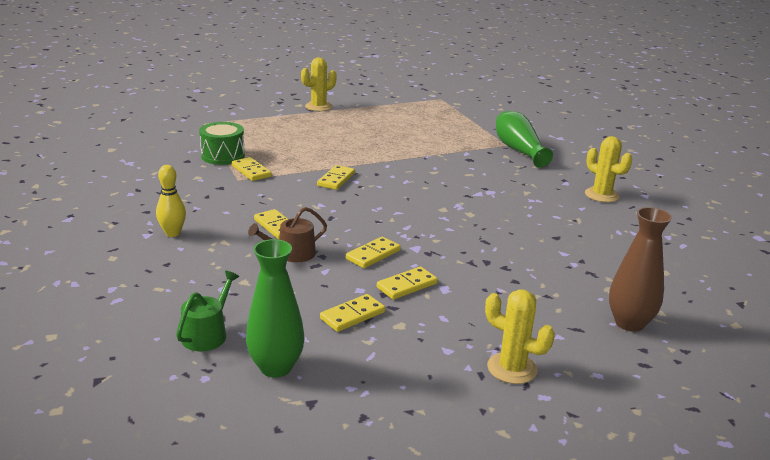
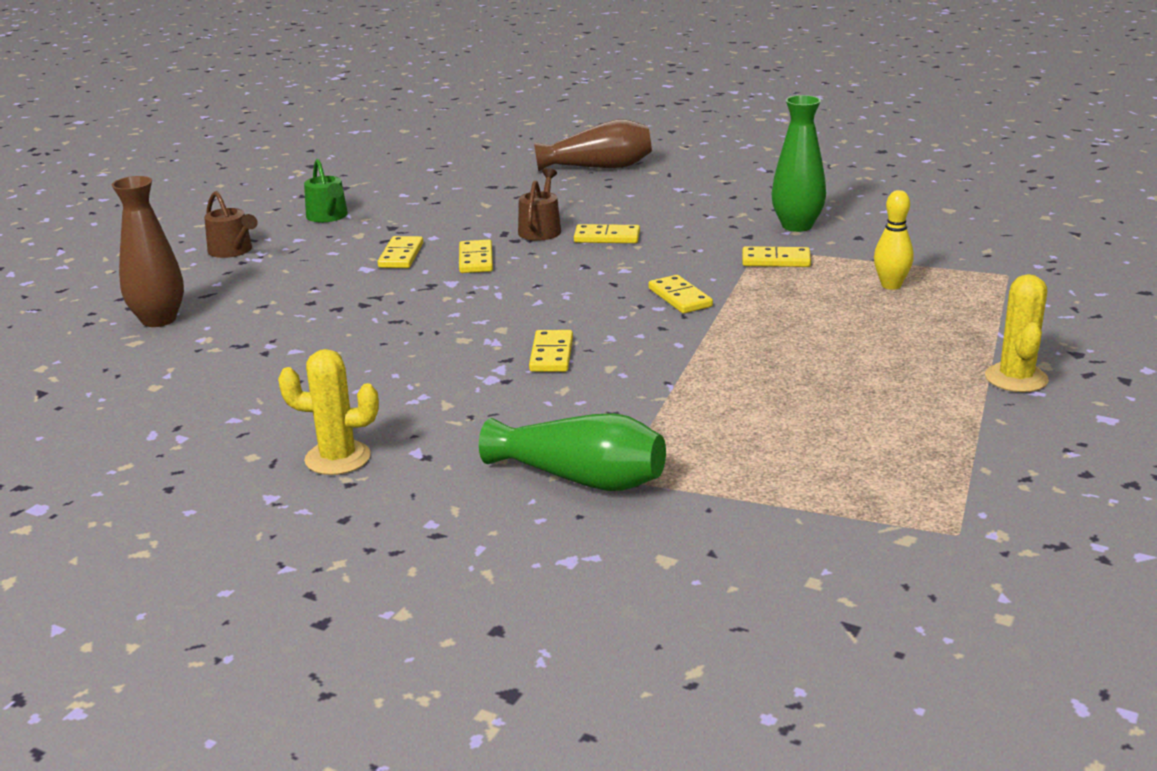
camera: 135 degrees right, 0 degrees up
yellow bowling pin [156,165,186,237] -> yellow bowling pin moved to [874,190,914,290]
green watering can [176,271,239,351] -> green watering can moved to [304,159,348,222]
green drum [199,122,245,165] -> none
green vase [246,239,304,378] -> green vase moved to [771,95,826,232]
yellow domino [320,294,385,332] -> yellow domino moved to [529,330,573,372]
yellow cactus [485,289,555,384] -> brown watering can [204,191,258,258]
none -> brown vase [534,119,652,171]

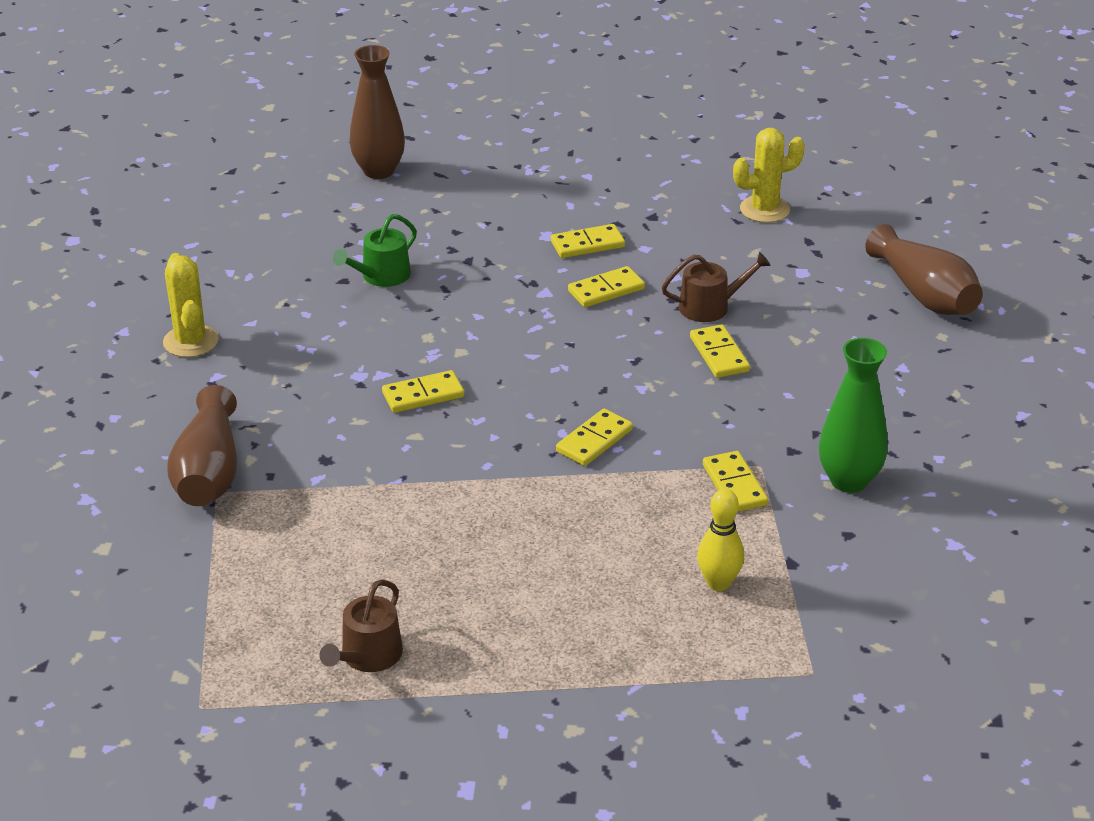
camera: 65 degrees right, 10 degrees up
brown watering can [204,191,258,258] -> brown watering can moved to [319,579,403,672]
green watering can [304,159,348,222] -> green watering can moved to [333,214,417,287]
green vase [479,413,666,491] -> brown vase [167,385,237,506]
yellow cactus [985,274,1049,392] -> yellow cactus moved to [733,128,805,223]

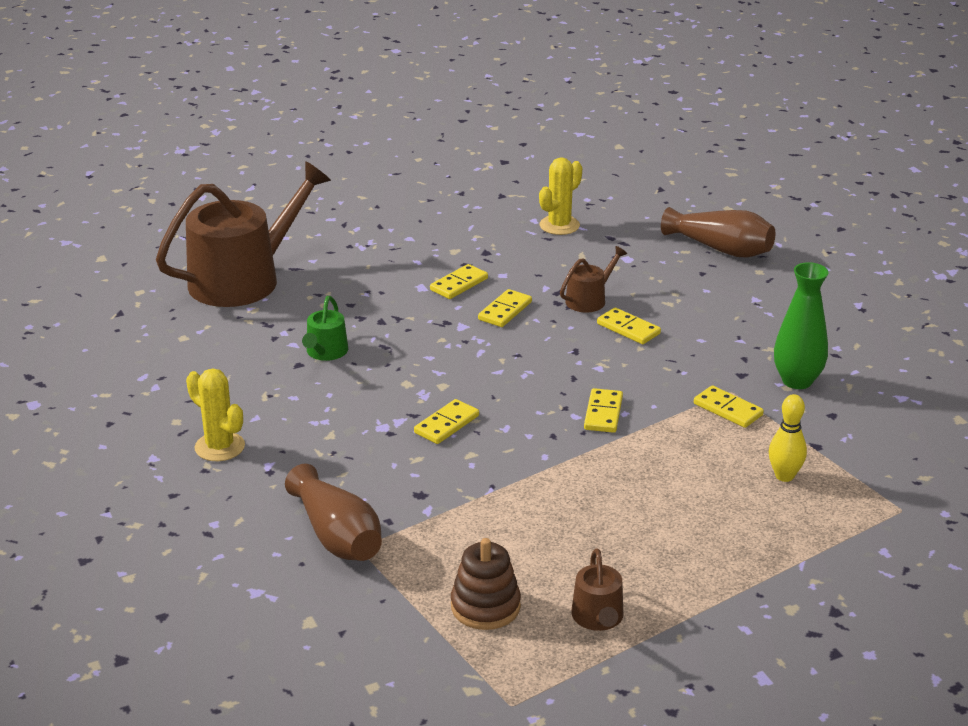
camera: 30 degrees left, 5 degrees down
brown vase [350,45,405,179] -> brown watering can [156,161,331,307]
none -> brown stacking toy [451,538,521,630]

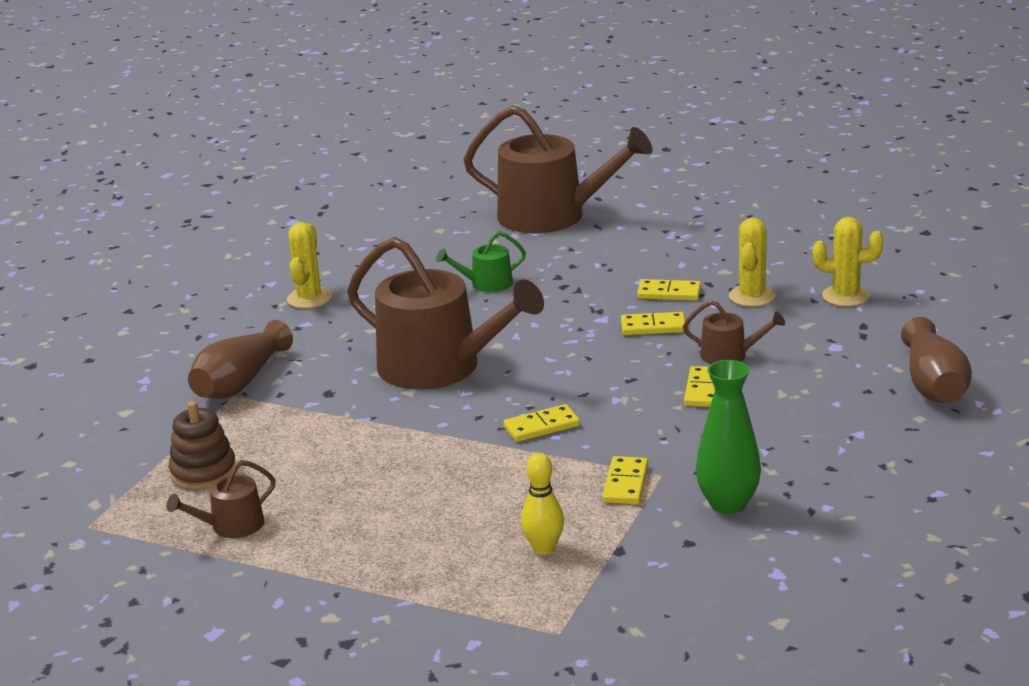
camera: 60 degrees right, 5 degrees down
yellow domino [414,399,479,444] -> brown watering can [347,237,544,390]
none -> yellow cactus [729,218,776,307]

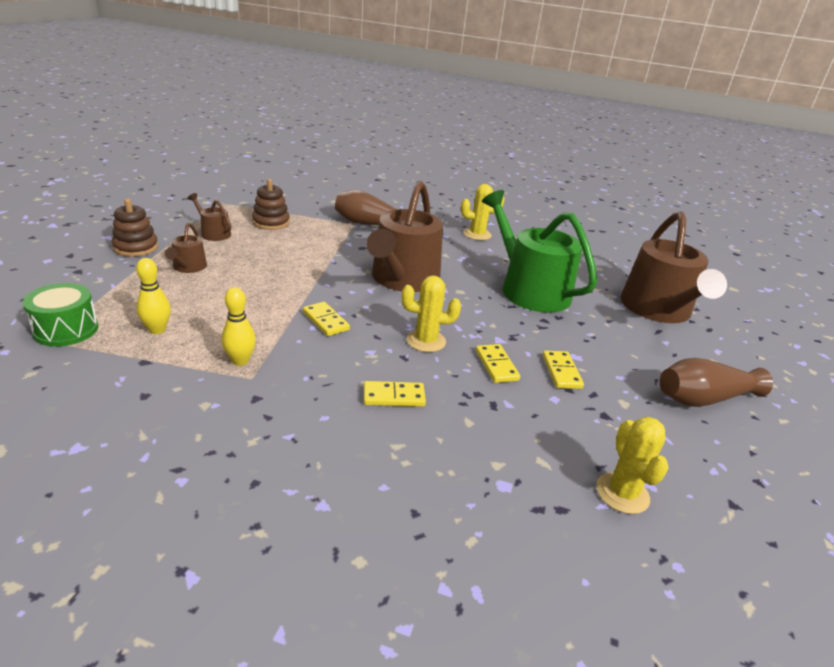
camera: 70 degrees right, 5 degrees up
green watering can [436,231,526,292] -> green watering can [482,190,597,313], size x2.26
yellow domino [603,456,648,504] -> yellow bowling pin [222,287,256,366]
brown watering can [683,300,785,364] -> brown watering can moved to [165,223,207,273]
green vase [696,360,761,514] -> none
yellow cactus [729,218,776,307] -> yellow cactus moved to [402,276,461,352]
brown vase [901,317,972,403] -> brown vase moved to [660,358,773,407]
none -> green drum [23,283,98,346]
none -> brown stacking toy [112,199,158,257]

